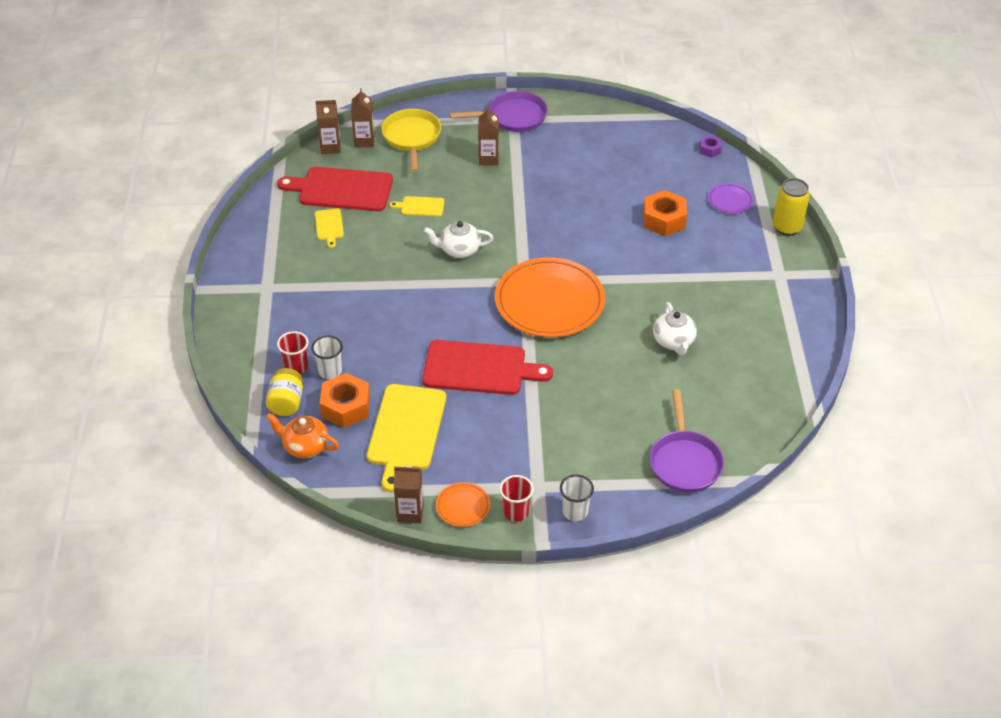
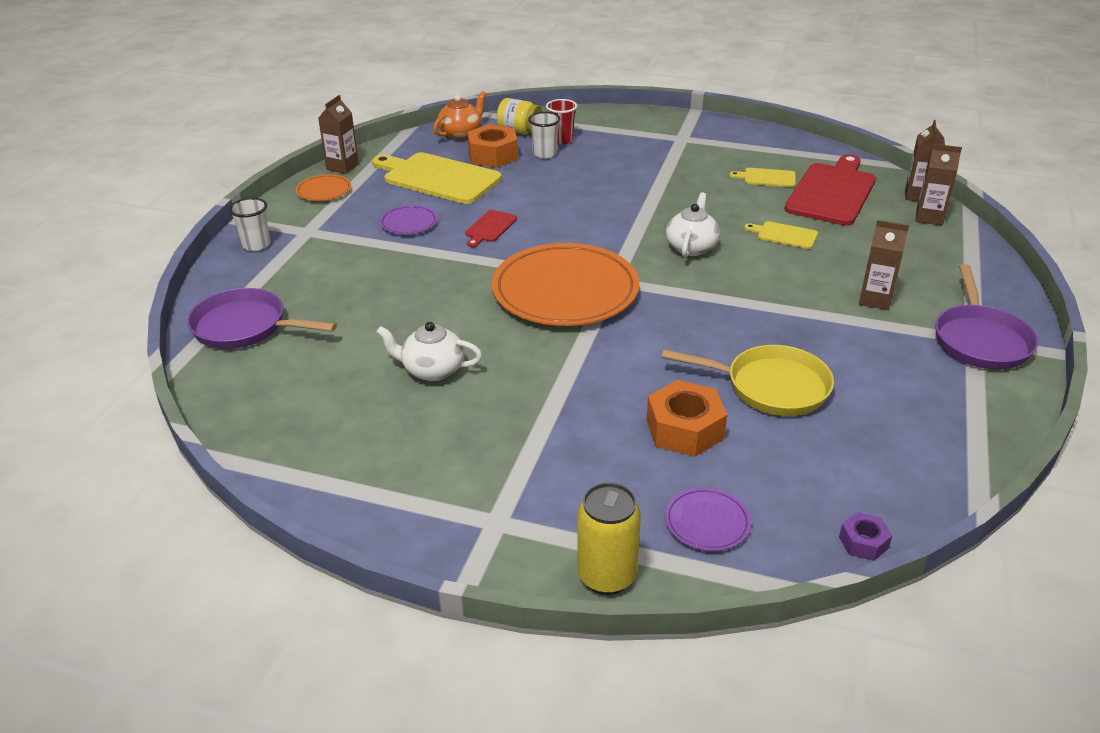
camera: 110 degrees right, 10 degrees down
yellow pan [381,109,441,172] -> yellow pan moved to [662,345,834,416]
yellow cutting board [389,196,444,217] -> yellow cutting board turned 90 degrees counterclockwise [744,221,818,249]
red cutting board [422,340,553,395] -> red cutting board [465,210,517,247], size x0.47
red cup [499,475,534,522] -> none
none -> purple plate [380,205,438,235]

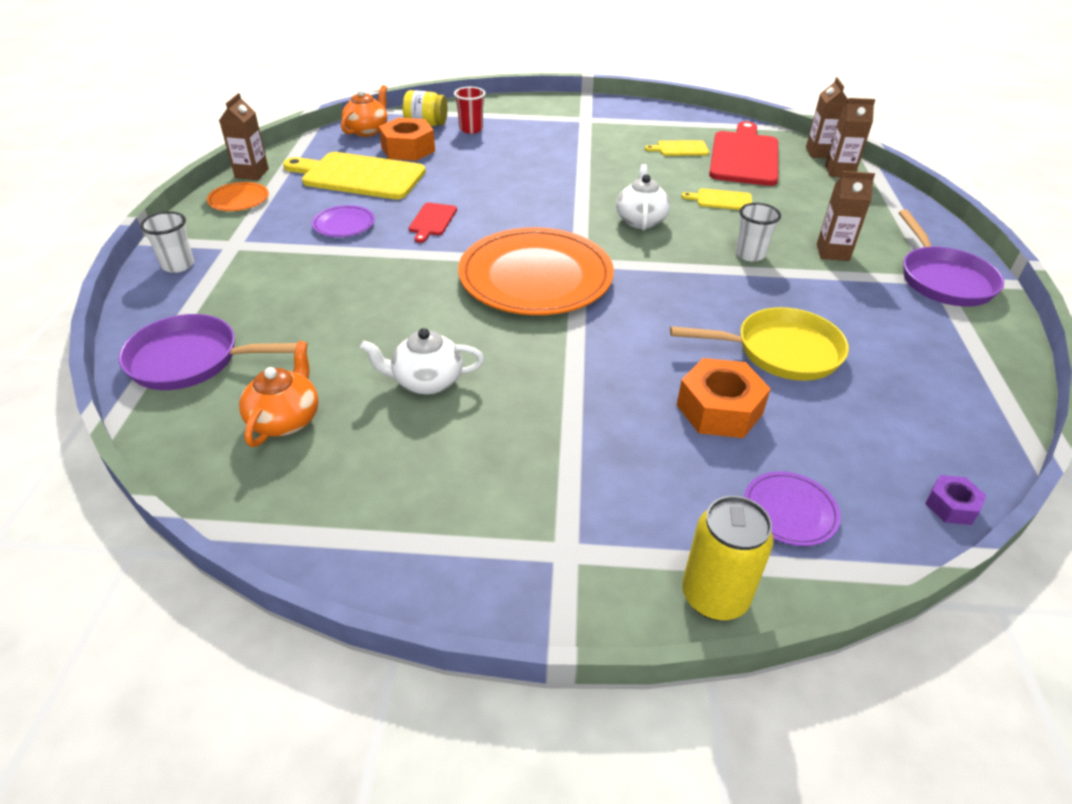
camera: 15 degrees left, 5 degrees up
white cup [528,112,560,159] -> white cup moved to [736,203,781,262]
none -> orange teapot [239,341,318,447]

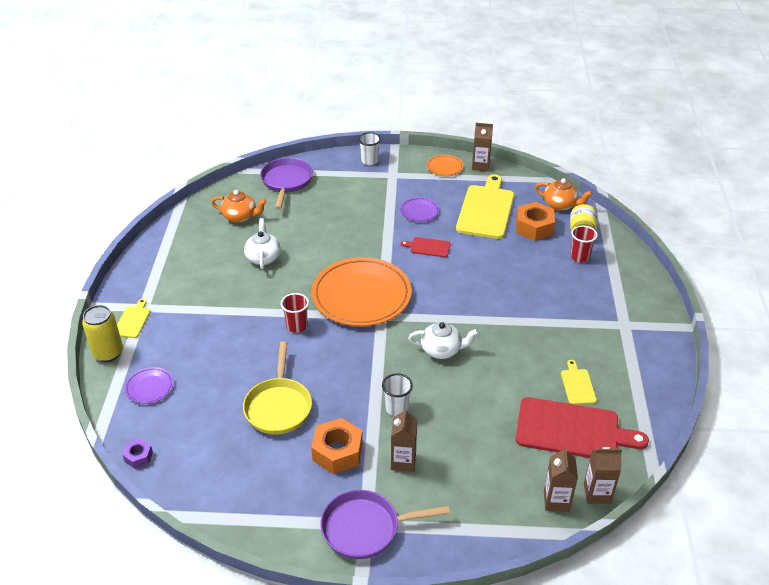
camera: 90 degrees right, 0 degrees up
orange nut [677,358,771,438] -> orange nut moved to [311,418,363,474]
yellow cutting board [681,188,752,210] -> yellow cutting board moved to [117,299,151,338]
none -> red cup [281,293,309,333]

